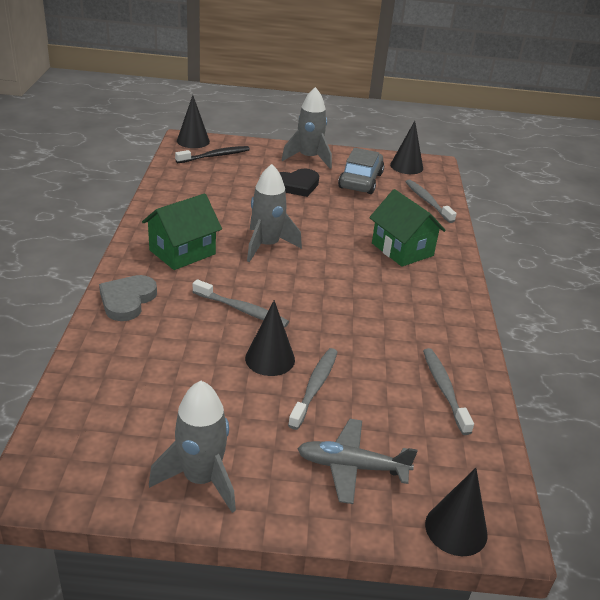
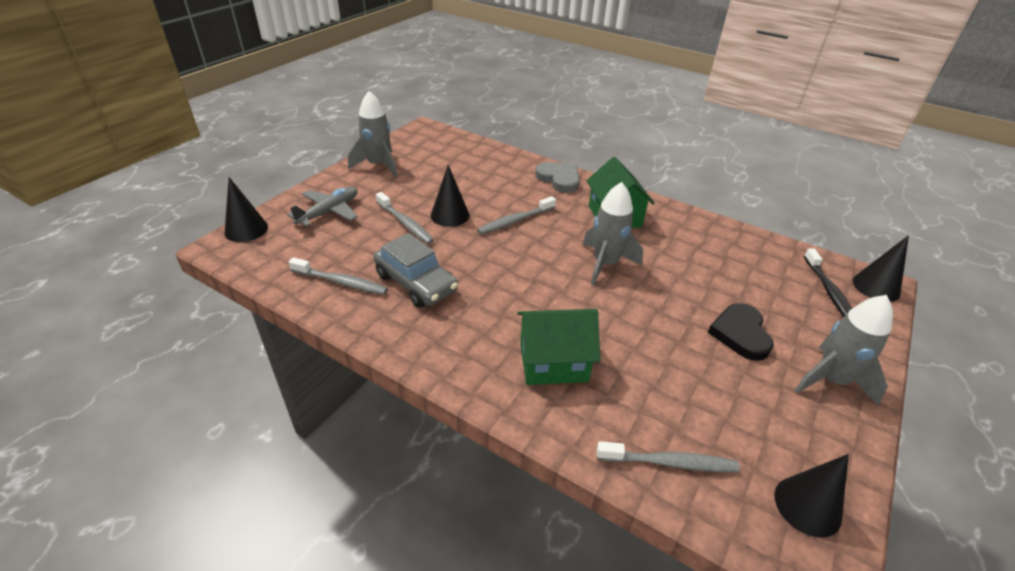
camera: 120 degrees right, 5 degrees up
grey car [338,148,384,194] -> grey car moved to [374,233,458,308]

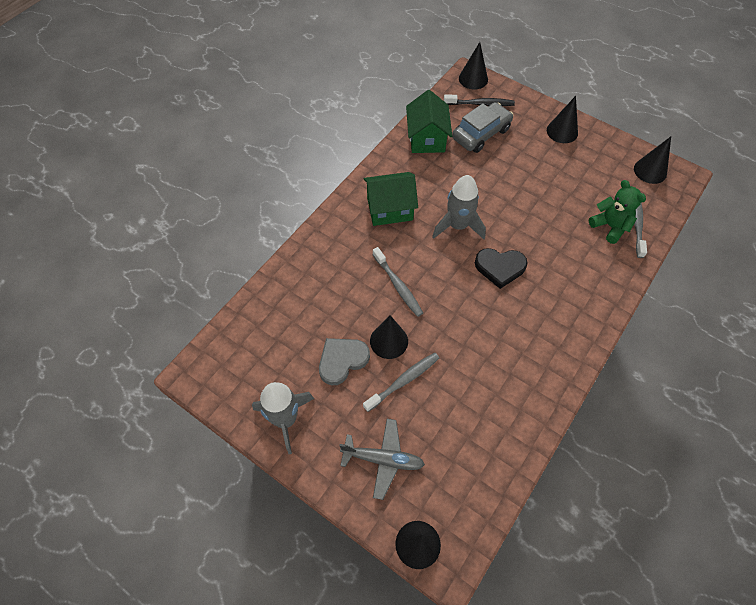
camera: 85 degrees left, 20 degrees up
grey plane [287,186,358,227] -> grey plane turned 150 degrees clockwise [339,419,425,500]
grey toothbrush [289,257,388,295] -> none
grey car [374,233,458,308] -> grey car moved to [452,102,513,153]
green house [517,309,600,385] -> green house moved to [406,90,452,153]
grey heart [535,162,580,193] -> grey heart moved to [319,338,370,385]
black heart [708,303,774,361] -> black heart moved to [475,248,528,289]
grey rocket [795,295,893,406] -> black cone [547,96,578,143]
none -> green teddy bear [589,180,646,244]

